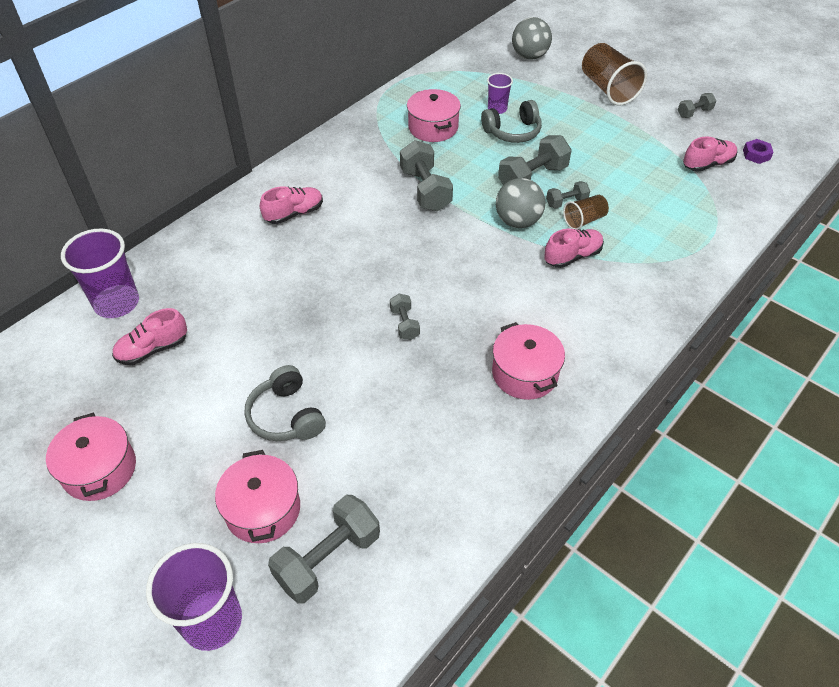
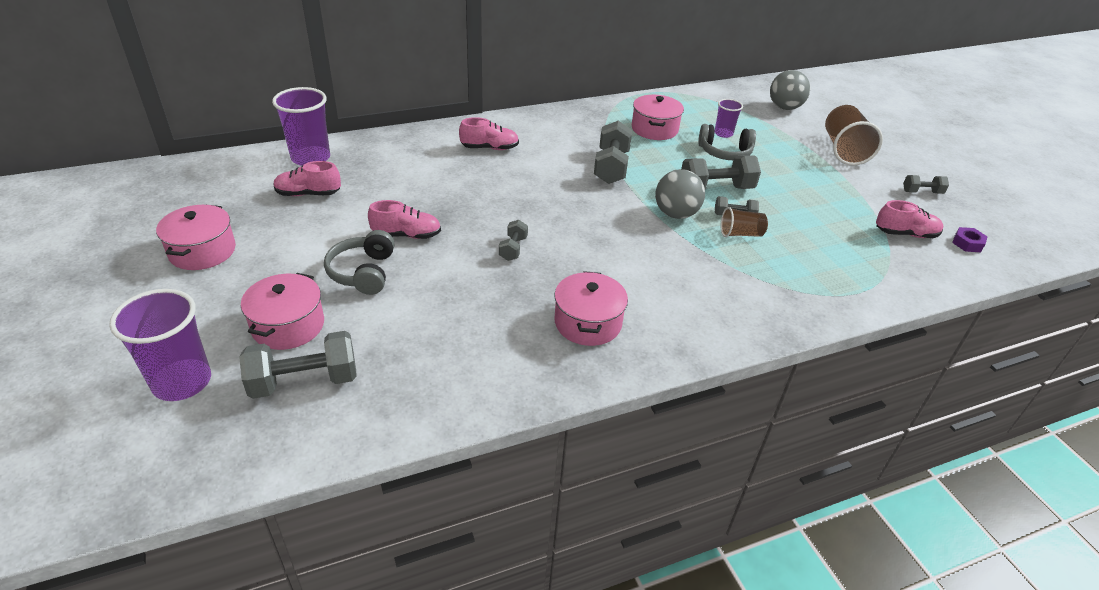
camera: 25 degrees right, 10 degrees down
pink shoe [544,229,604,268] -> pink shoe moved to [368,200,441,239]

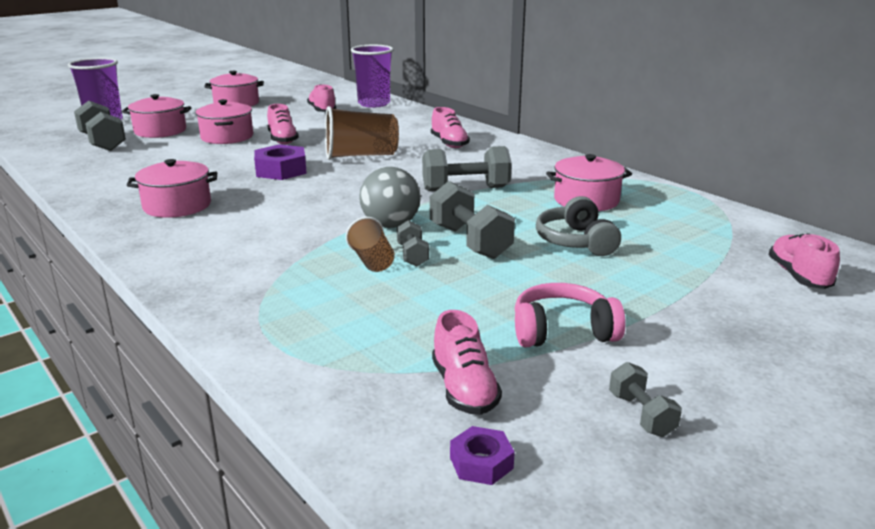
camera: 75 degrees right, 15 degrees down
grey headphones [324,230,395,295] -> pink pot [195,99,253,144]
grey dumbbell [499,220,528,261] -> purple nut [254,144,307,180]
purple cup [715,99,743,138] -> none
grey ball [770,70,810,110] -> pink shoe [769,233,840,289]
brown cup [825,105,883,166] -> brown cup moved to [325,106,399,160]
none -> pink headphones [515,283,626,347]

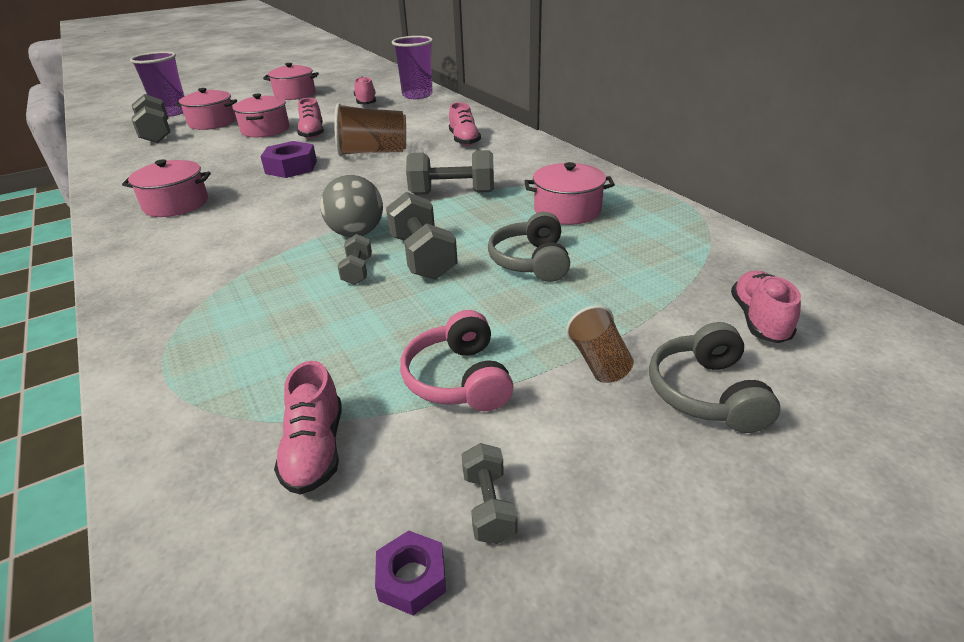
camera: 10 degrees right, 10 degrees up
brown cup [346,217,395,272] -> brown cup moved to [566,305,634,383]
purple nut [450,426,515,485] -> purple nut moved to [375,531,446,615]
pink headphones [515,283,626,347] -> pink headphones turned 105 degrees counterclockwise [400,310,514,411]
none -> grey headphones [649,322,780,433]

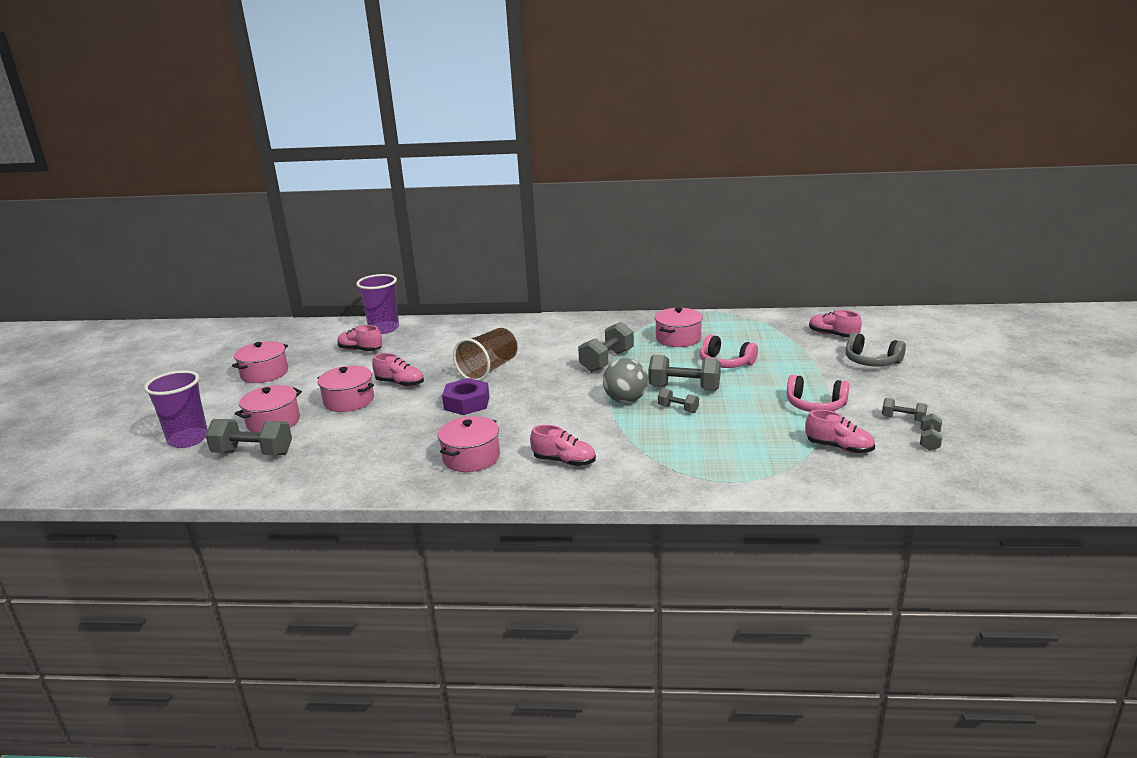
camera: 55 degrees left, 10 degrees down
purple nut [375,531,446,615] -> grey dumbbell [920,413,942,451]
pink shoe [449,102,481,146] -> pink shoe moved to [530,425,596,466]
grey headphones [488,212,570,282] -> pink headphones [700,334,758,368]
brown cup [566,305,634,383] -> none

